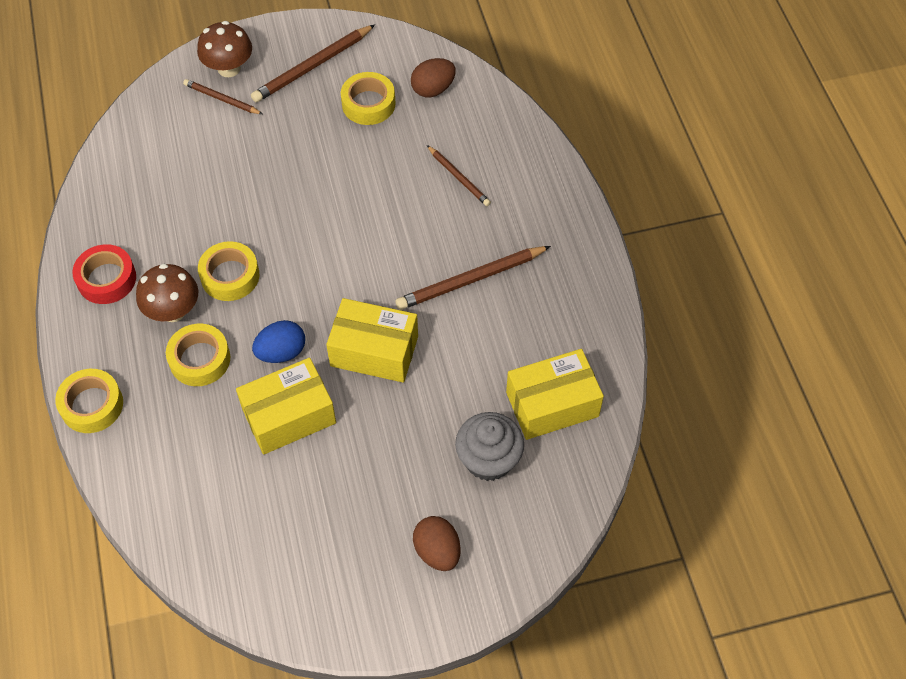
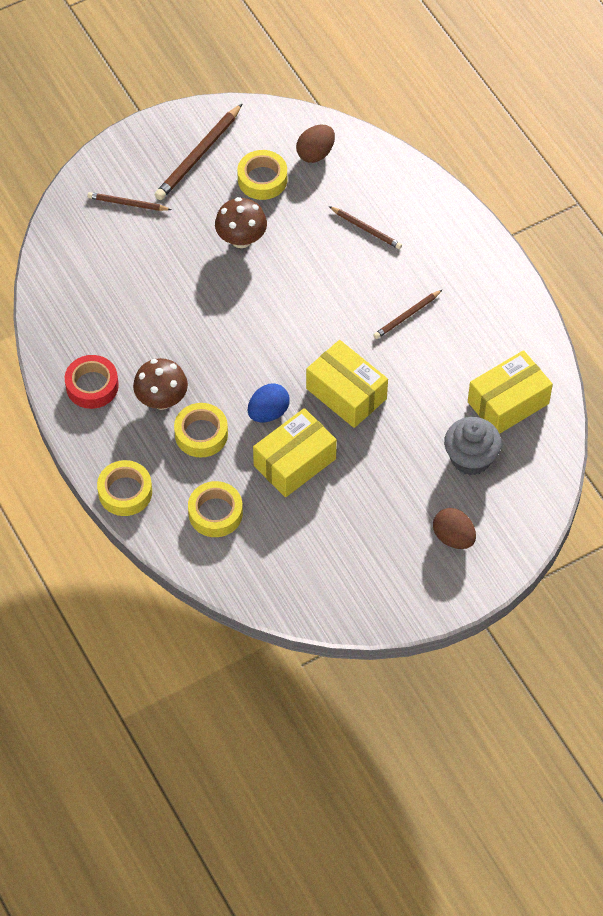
camera: 15 degrees left, 0 degrees up
brown mushroom [197,21,252,77] -> brown mushroom moved to [215,197,267,248]
yellow tape [198,241,259,301] -> yellow tape moved to [188,481,243,537]
yellow box [326,298,418,383] -> yellow box turned 45 degrees clockwise [306,340,388,428]
brown pencil [395,246,551,310] -> brown pencil [374,289,443,339], size x0.60

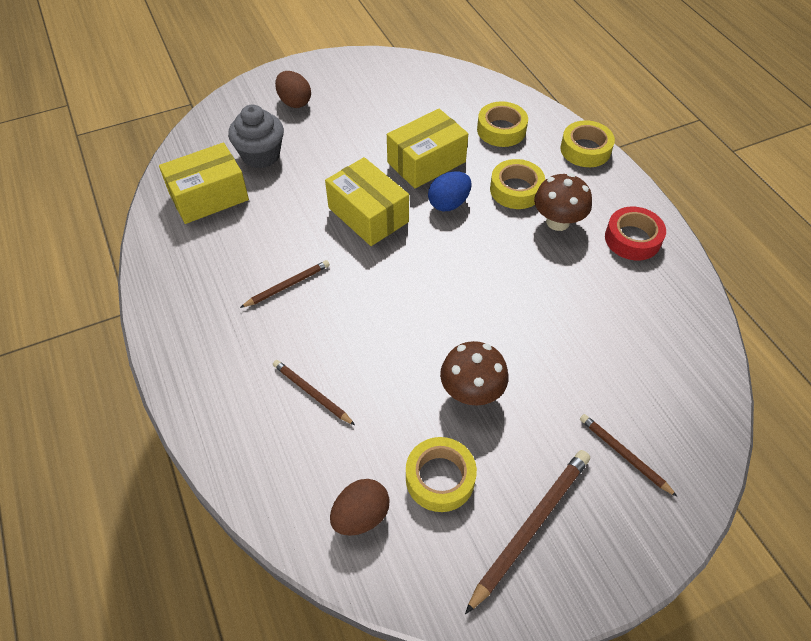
camera: 175 degrees left, 5 degrees down
brown pencil [87,192,172,211] -> brown pencil turned 150 degrees counterclockwise [580,414,677,497]

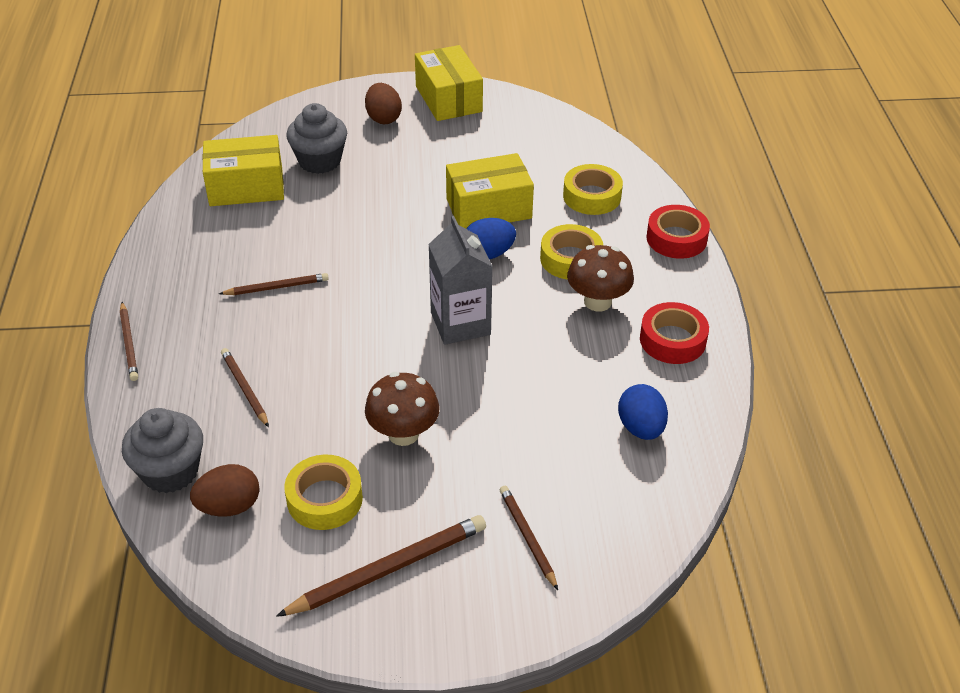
camera: 20 degrees right, 10 degrees down
yellow box [325,157,409,246] -> yellow box moved to [415,45,483,121]
yellow tape [560,120,615,167] -> red tape [646,205,710,259]
none -> brown pencil [120,302,138,381]
none -> grey cupcake [122,408,203,493]
none -> grey carton [428,216,493,345]
none -> blue egg [618,384,668,440]

